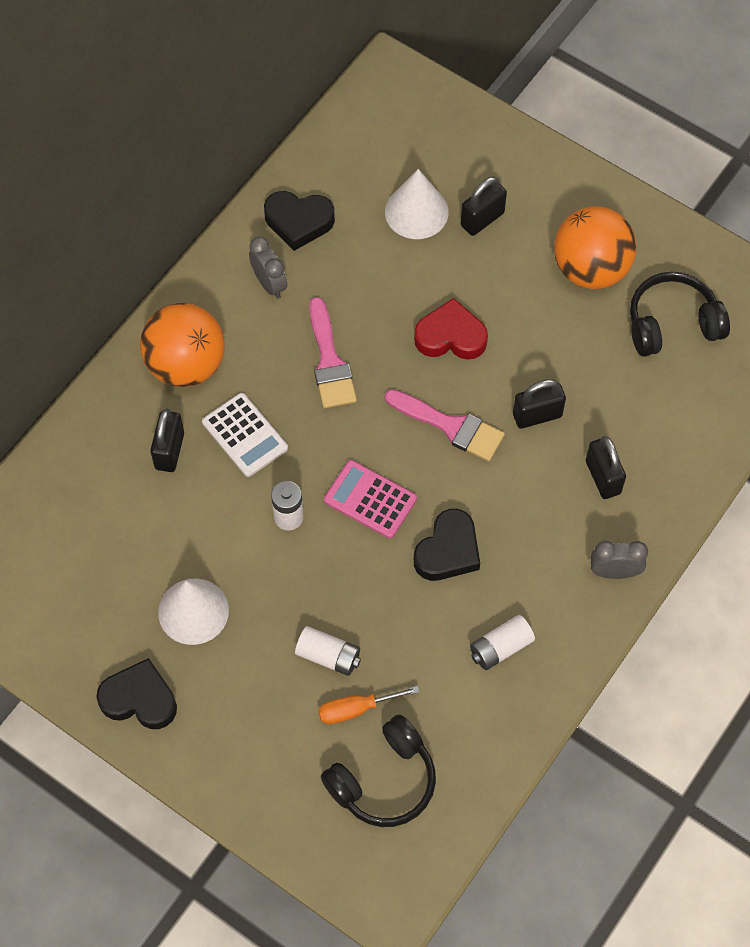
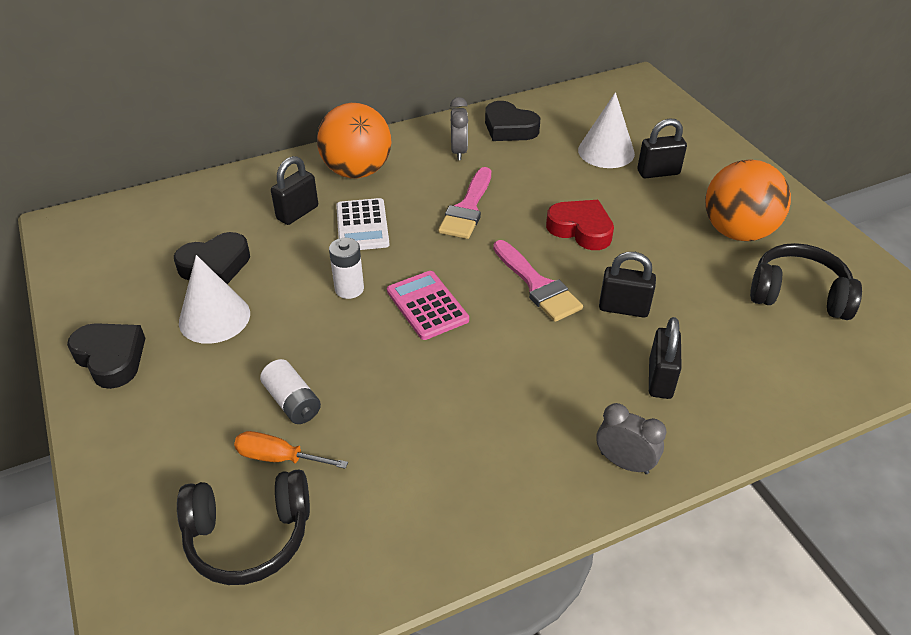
camera: 30 degrees right, 20 degrees down
black heart [414,509,480,581] -> black heart moved to [174,232,250,284]
white battery [470,615,535,670] -> none

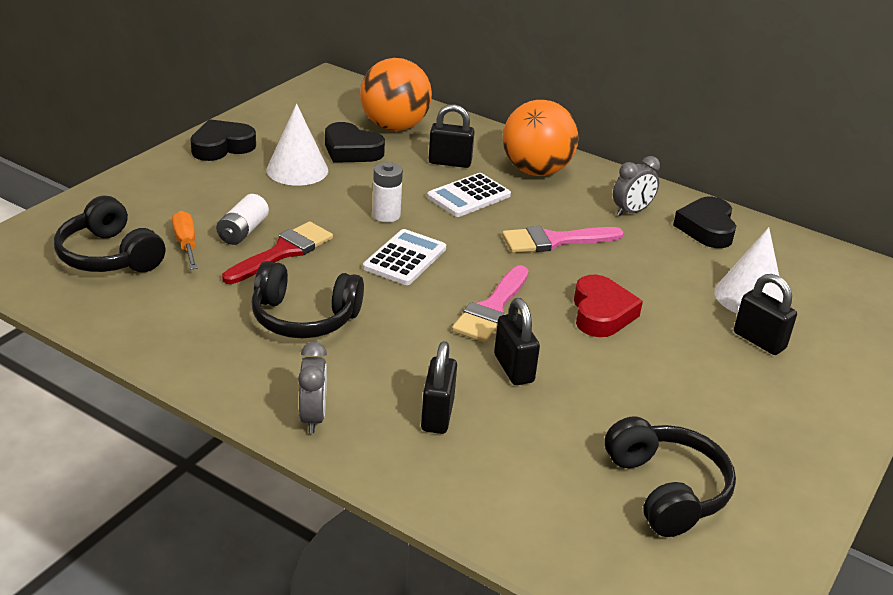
camera: 55 degrees right, 10 degrees down
black heart [67,323,145,389] -> black heart turned 135 degrees counterclockwise [190,119,256,161]
pink calculator [387,271,469,340] -> white calculator [363,229,446,285]
black padlock [649,317,682,399] -> black padlock turned 60 degrees counterclockwise [421,341,457,434]
orange ball [705,159,791,241] -> orange ball moved to [360,58,432,131]
none -> red brush [222,221,333,284]
none -> black headphones [252,261,364,338]

